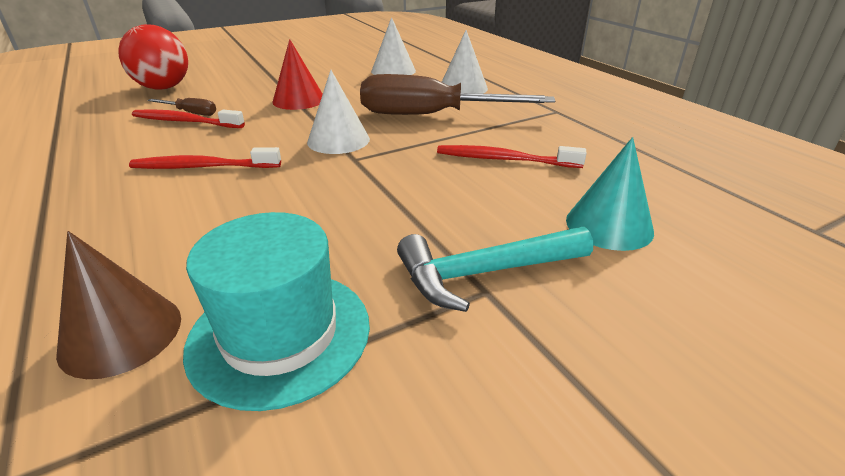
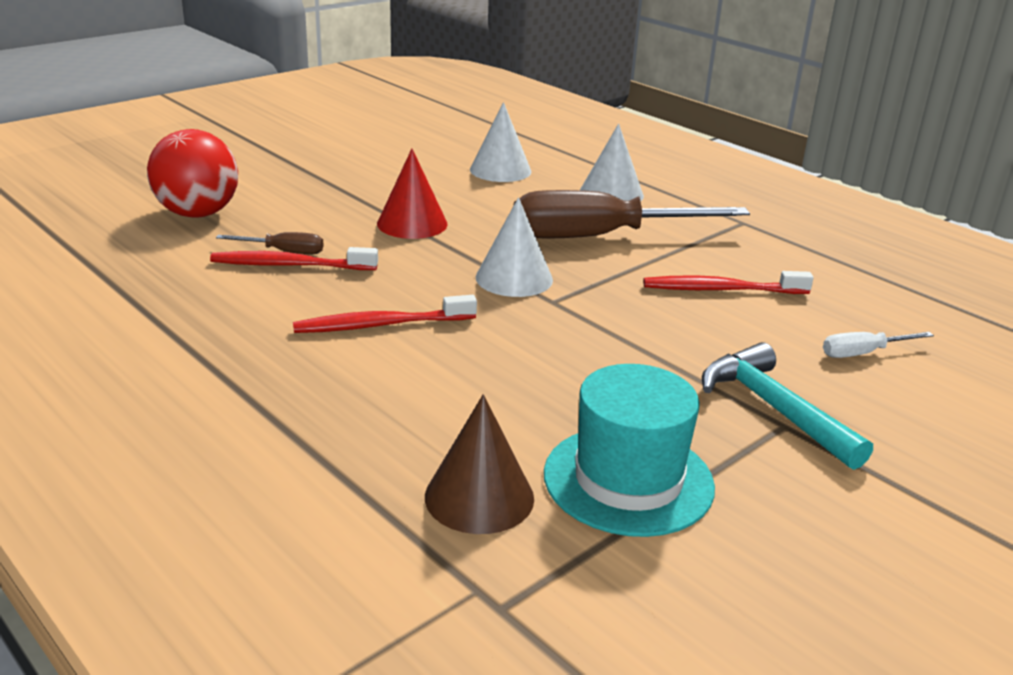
camera: 15 degrees left, 5 degrees down
turquoise hammer [397,227,593,312] -> turquoise hammer turned 90 degrees clockwise [702,342,873,470]
turquoise cone [566,137,654,251] -> white screwdriver [823,332,934,358]

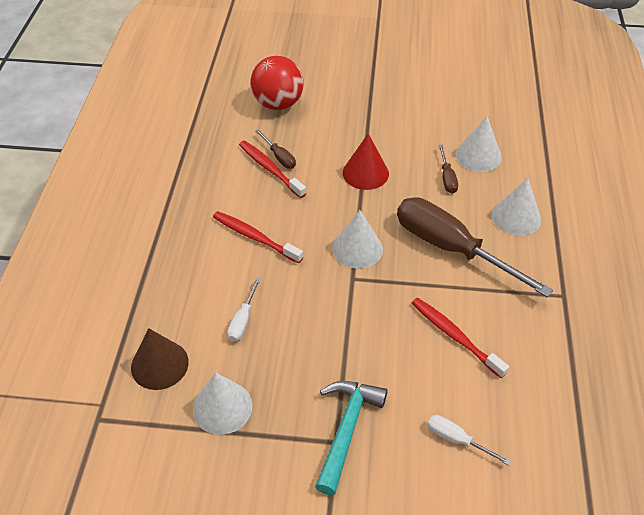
camera: 50 degrees right, 20 degrees up
turquoise hat [544,364,715,537] -> white cone [193,372,253,435]
none -> white screwdriver [227,278,261,342]
none -> brown screwdriver [439,145,458,194]

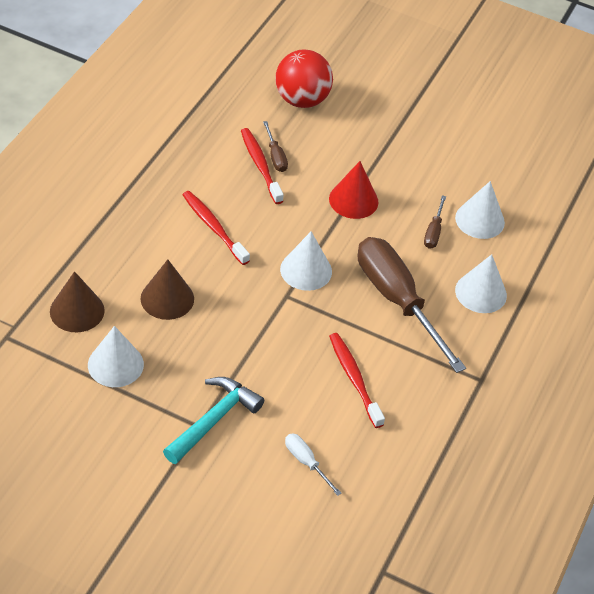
camera: 15 degrees right, 0 degrees up
white screwdriver [227,278,261,342] -> brown cone [141,259,194,320]

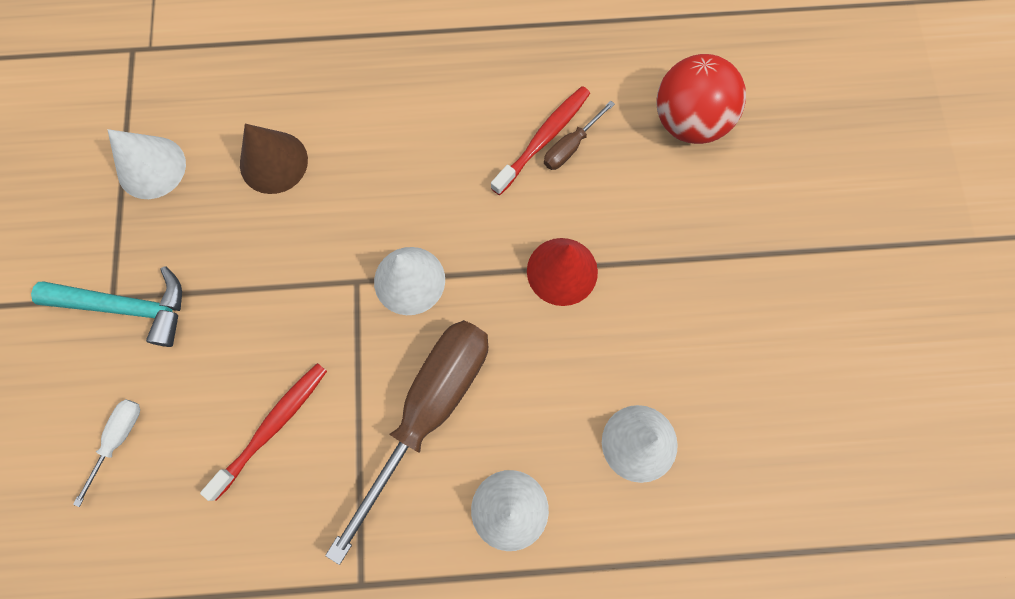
camera: 65 degrees right, 25 degrees up
brown cone [50,271,105,332] -> none
red toothbrush [182,191,250,265] -> none
brown screwdriver [424,195,446,249] -> none

